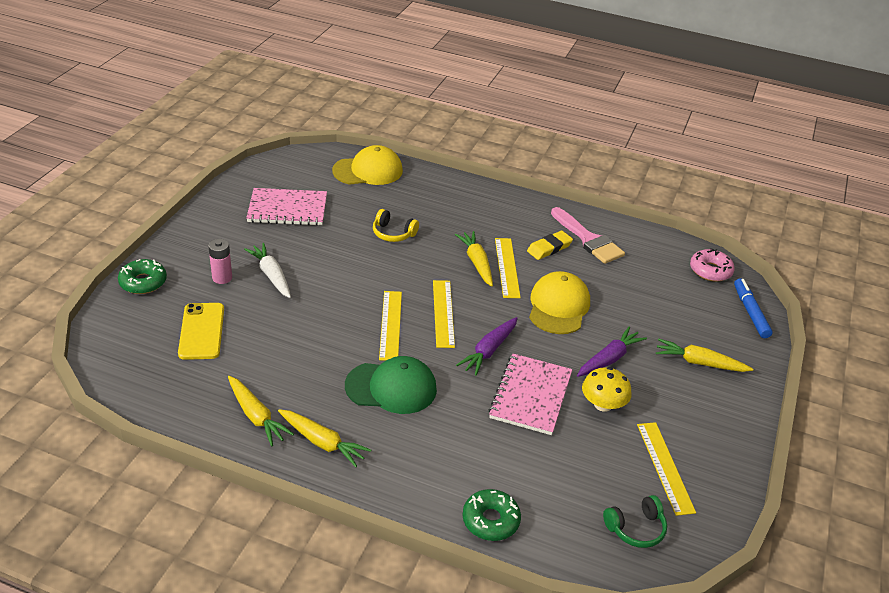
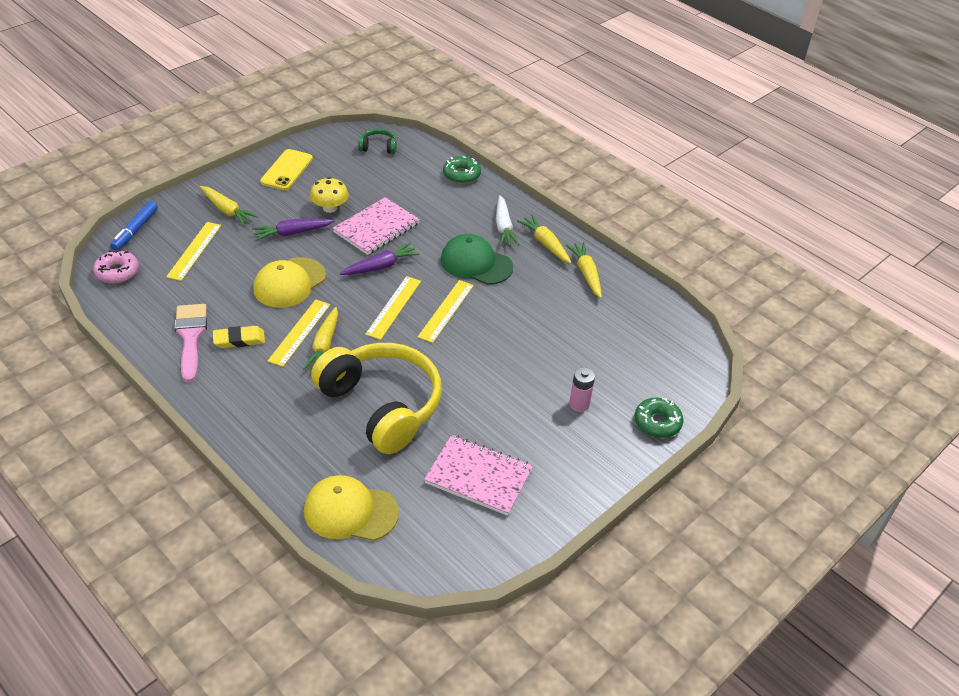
camera: 155 degrees left, 5 degrees up
yellow phone [178,303,224,360] -> yellow phone moved to [260,149,313,190]
white carrot [244,243,291,298] -> white carrot moved to [496,195,519,246]
yellow headphones [373,209,419,242] -> yellow headphones [311,343,442,454], size x2.46
yellow ruler [637,422,696,516] -> yellow ruler moved to [166,222,221,281]

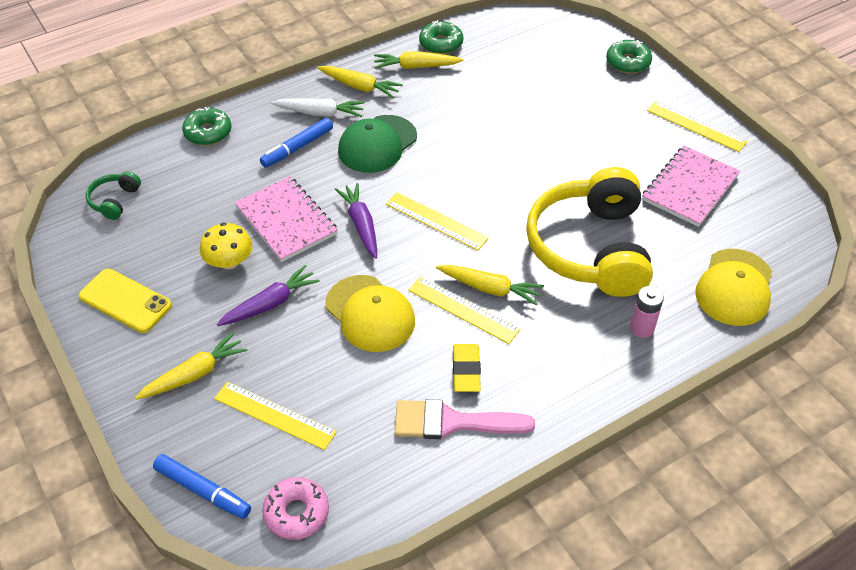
camera: 75 degrees left, 5 degrees up
purple carrot [252,219,335,241] -> purple carrot turned 120 degrees counterclockwise [217,265,320,326]
yellow headphones [311,343,442,454] -> yellow headphones turned 60 degrees counterclockwise [526,167,653,297]
yellow ruler [418,280,474,343] -> yellow ruler moved to [647,101,747,152]
yellow carrot [517,215,572,264] -> yellow carrot turned 135 degrees counterclockwise [317,66,403,99]
pink battery [569,367,595,412] -> pink battery moved to [630,286,664,338]
none -> blue marker [260,118,333,168]
none -> green donut [419,20,463,54]

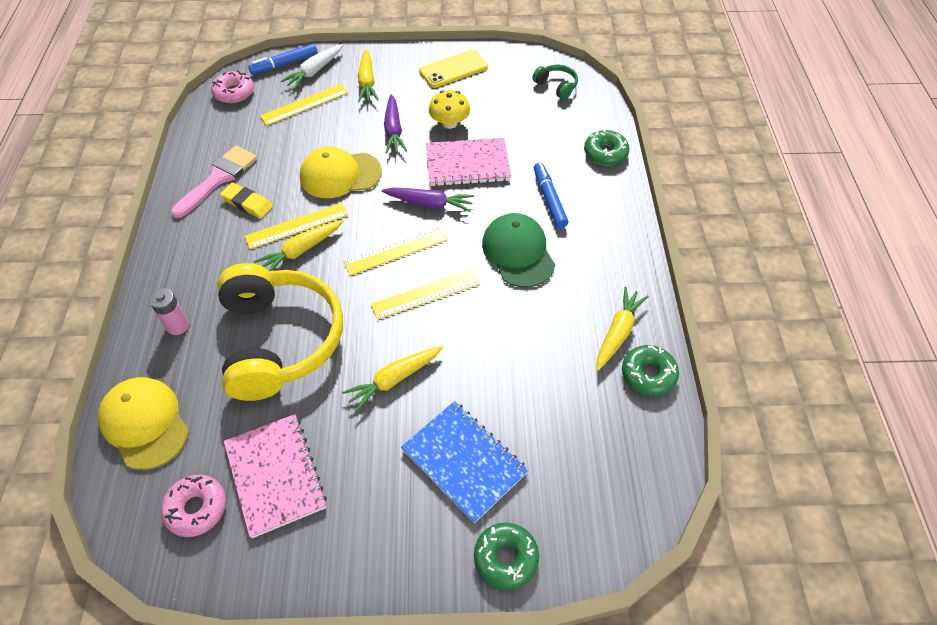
camera: 120 degrees right, 5 degrees up
white carrot [271,98,365,117] -> white carrot moved to [281,44,343,89]
yellow carrot [317,66,403,99] -> yellow carrot moved to [342,346,443,412]
yellow headphones [526,167,653,297] -> yellow headphones turned 45 degrees clockwise [218,263,343,401]
yellow ruler [647,101,747,152] -> yellow ruler moved to [371,270,480,320]
none -> pink donut [161,475,226,537]
none -> blue notebook [401,401,529,523]

